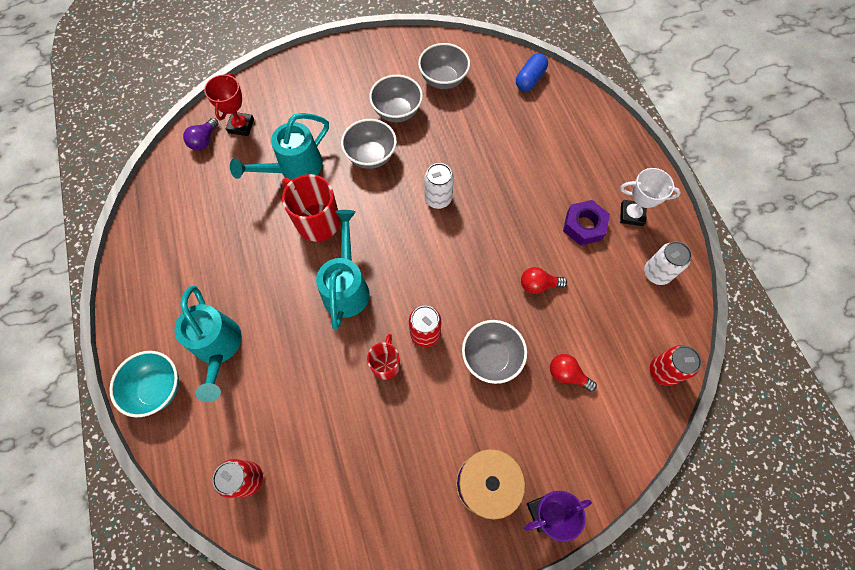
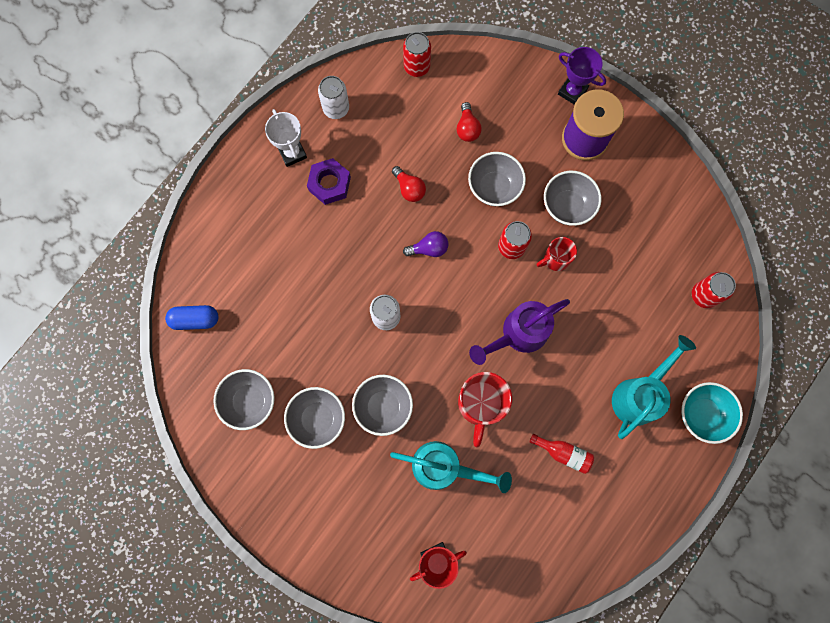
camera: 125 degrees left, 10 degrees up
purple light bulb [183,118,219,150] -> purple light bulb moved to [403,231,449,257]
turquoise watering can [316,210,369,330] -> purple watering can [469,299,570,365]
none -> red bottle [530,434,594,474]
none -> grey bowl [544,171,601,226]

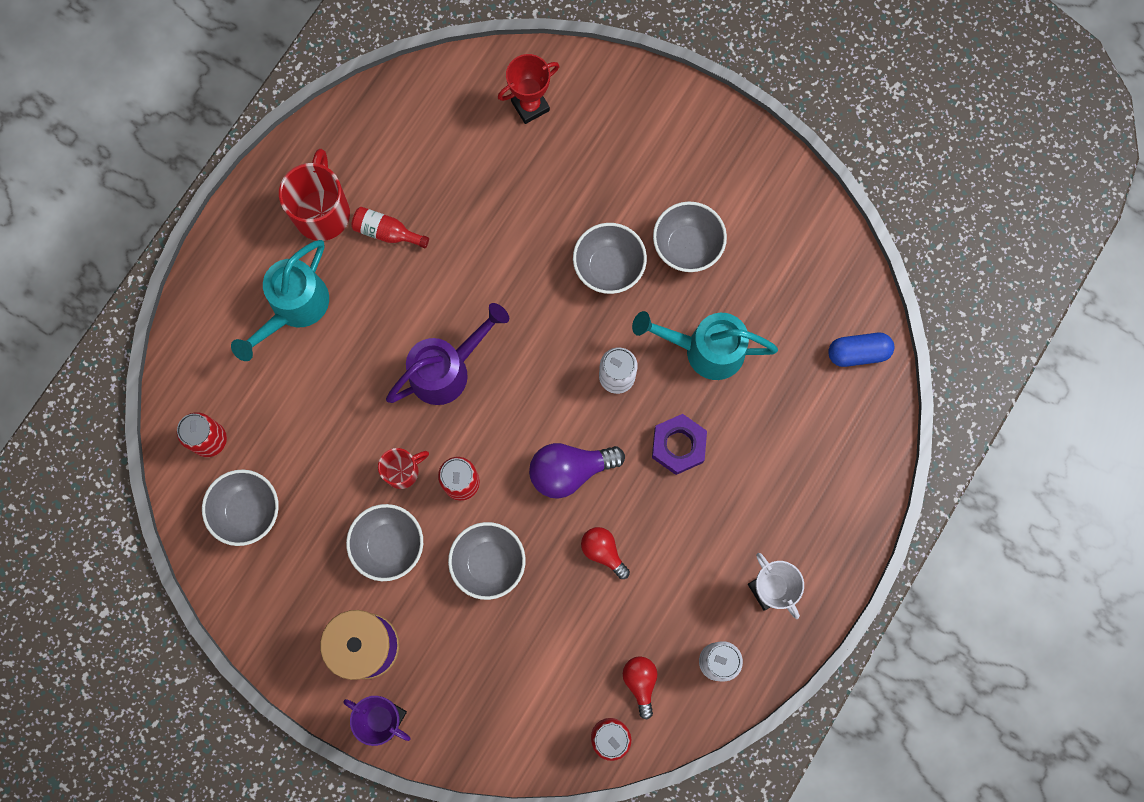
camera: 175 degrees right, 0 degrees up
grey bowl [214,369,275,430] -> grey bowl moved to [202,469,279,546]
purple nut [307,158,351,205] -> purple nut moved to [652,414,707,475]
turquoise watering can [390,441,512,493] -> turquoise watering can moved to [632,311,778,380]
purple light bulb [403,231,449,257] -> purple light bulb [529,443,625,499], size x1.62
red light bulb [457,102,482,142] -> red light bulb moved to [623,657,657,719]
red mug [458,372,512,448] -> red mug moved to [279,149,350,241]
turquoise bowl [681,382,743,444] -> none

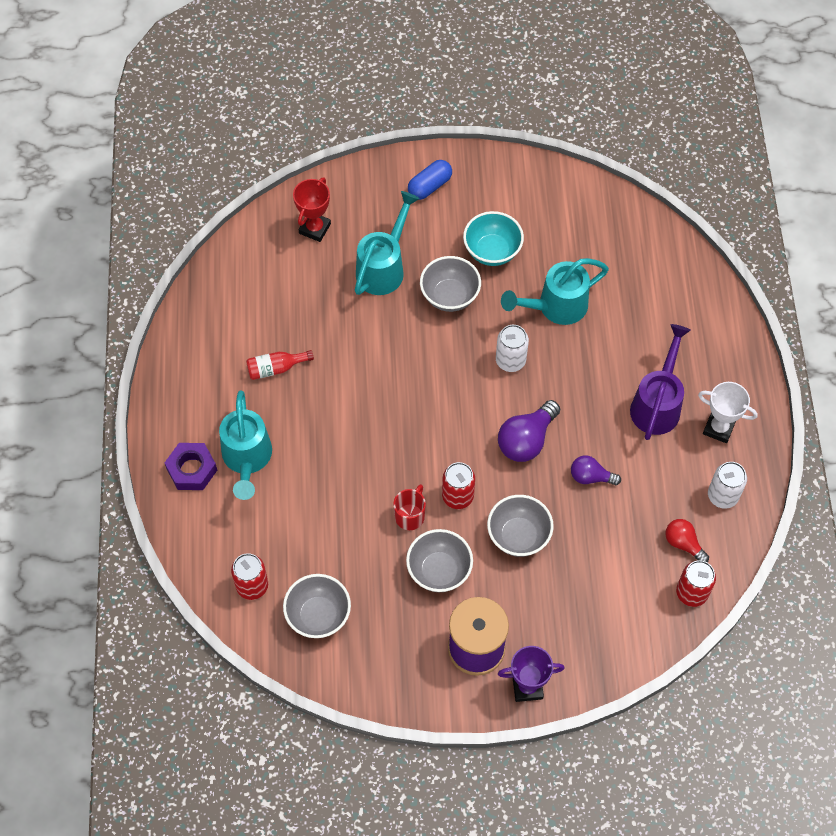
camera: 35 degrees left, 15 degrees down
red mug [279,149,350,241] -> none
purple watering can [386,303,509,405] -> purple watering can moved to [630,324,691,440]
red light bulb [581,527,630,579] -> purple light bulb [571,455,621,485]
purple nut [652,414,707,475] -> purple nut moved to [165,443,217,490]
grey bowl [653,201,727,272] -> turquoise bowl [463,211,524,266]
blue capsule [828,333,894,367] -> blue capsule moved to [408,160,452,200]
none -> turquoise watering can [355,191,420,295]

